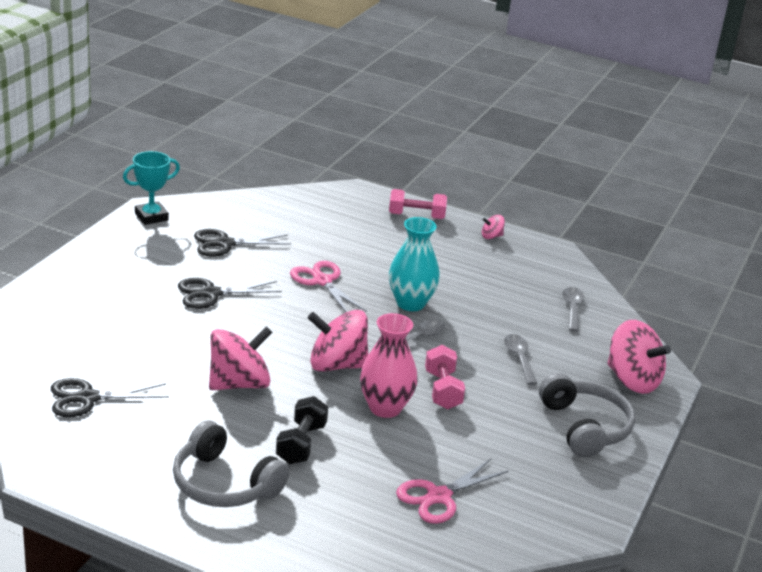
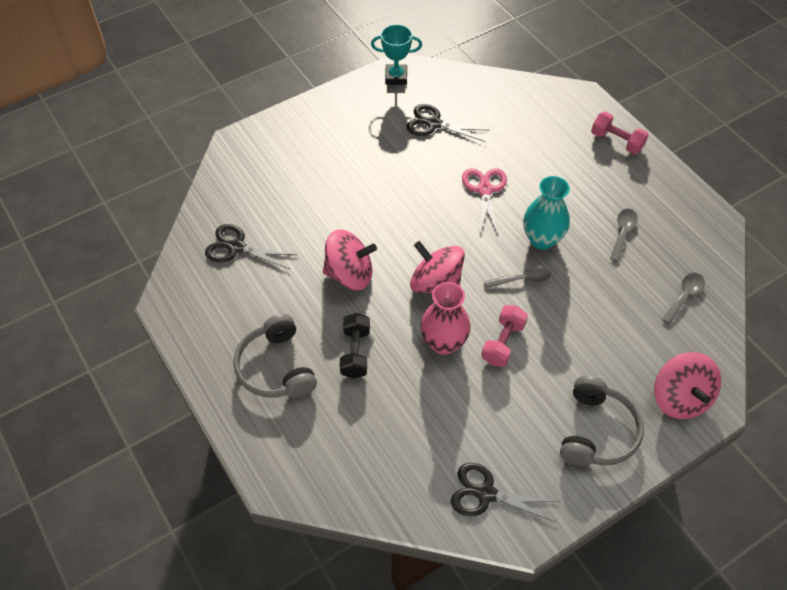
camera: 35 degrees right, 25 degrees up
black scissors [178,278,282,309] -> black scissors moved to [451,463,560,523]
black dumbbell [276,396,328,464] -> black dumbbell turned 45 degrees counterclockwise [339,313,370,379]
pink scissors [396,459,509,524] -> none
pink spinning top [482,215,505,239] -> none
grey spoon [504,334,537,385] -> grey spoon moved to [610,209,638,262]

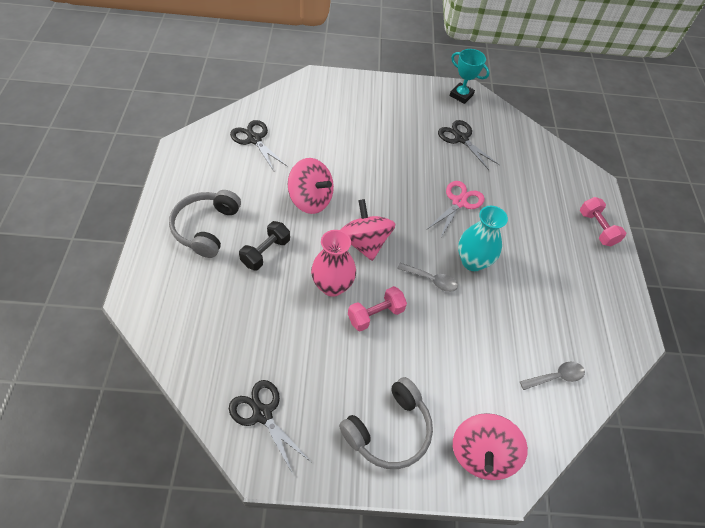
camera: 30 degrees right, 0 degrees up
grey spoon [610,209,638,262] -> none

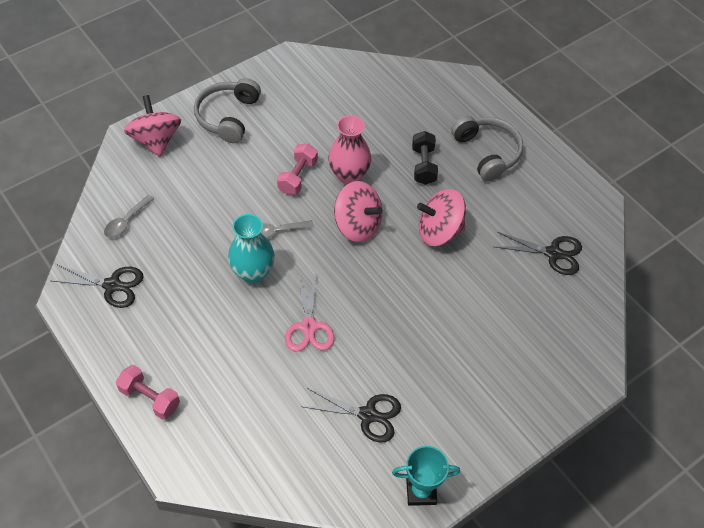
camera: 145 degrees right, 0 degrees up
black scissors [229,380,311,474] -> black scissors moved to [53,265,144,308]

